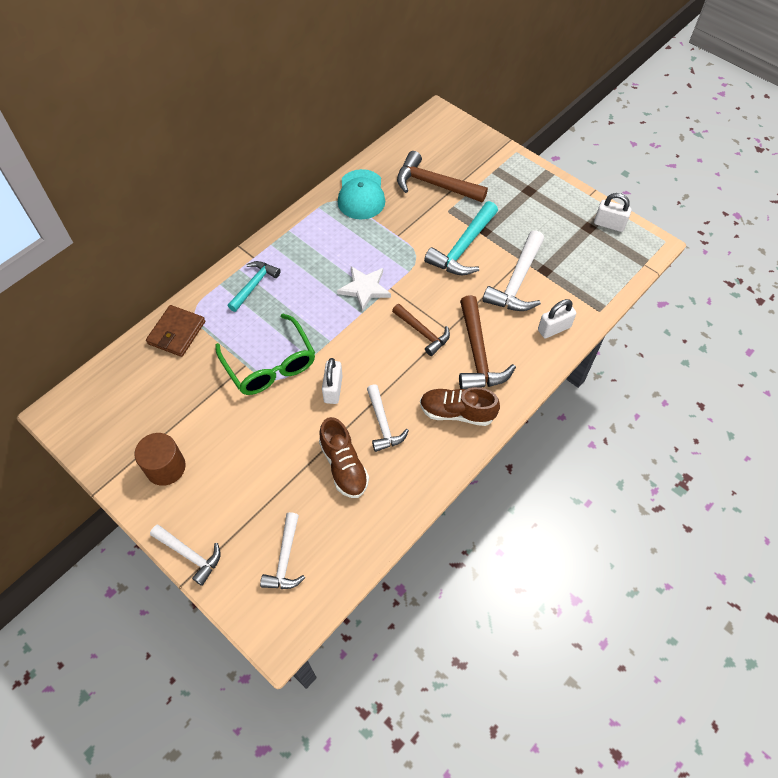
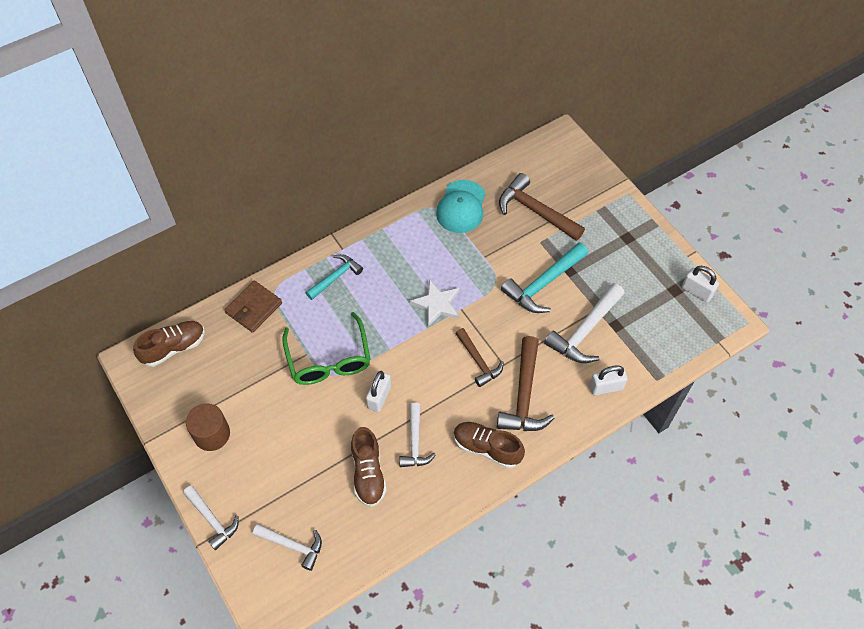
camera: 15 degrees right, 0 degrees up
white hammer [260,512,305,589] -> white hammer turned 90 degrees counterclockwise [253,524,322,571]
none -> brown shoe [133,321,205,367]

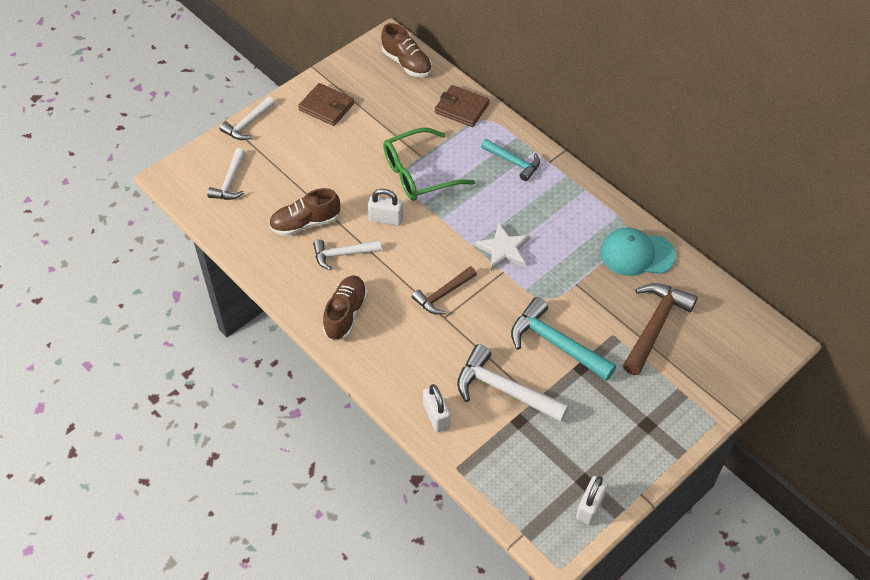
camera: 80 degrees right, 5 degrees down
brown cylinder [186,403,230,451] -> brown wallet [298,83,354,126]
brown hammer [497,336,555,431] -> none

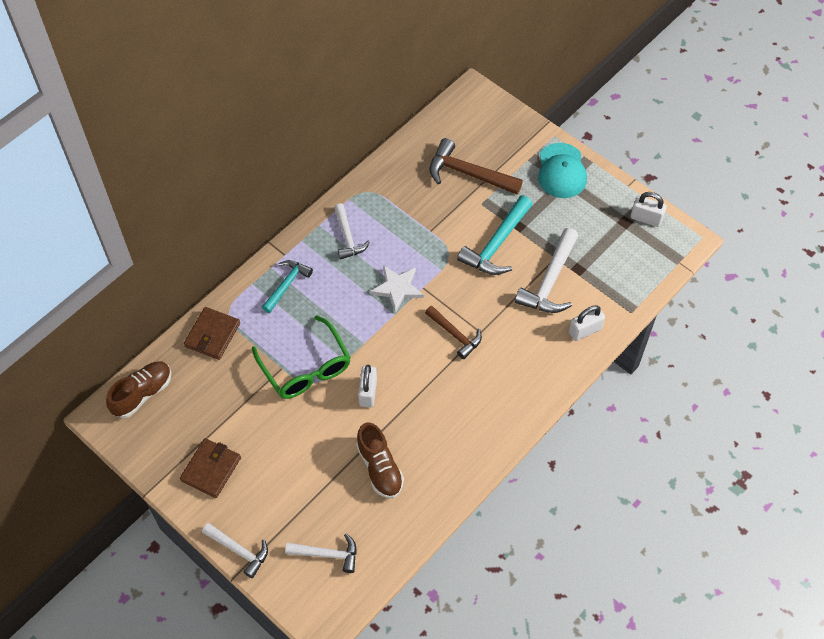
camera: 95 degrees left, 5 degrees up
white hammer [313,239,382,270] -> white hammer moved to [334,203,370,260]
brown shoe [323,276,368,341] -> none
turquoise cap [600,227,676,276] -> turquoise cap moved to [538,143,587,198]

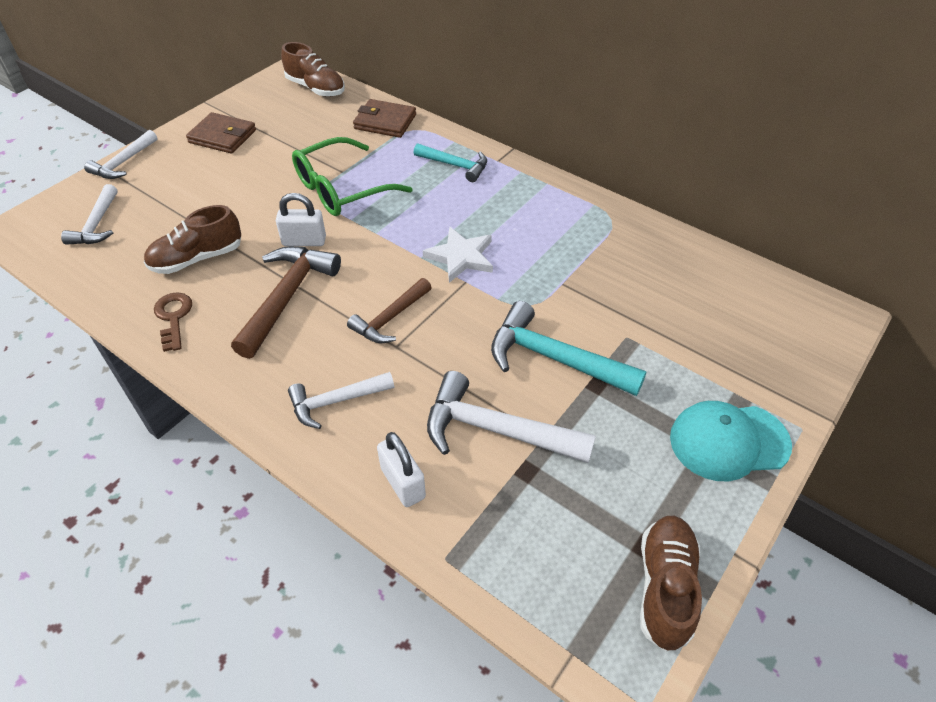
camera: 85 degrees right, 10 degrees down
white hammer [334,203,370,260] -> white hammer moved to [288,372,394,429]
brown hammer [430,138,523,195] -> brown hammer moved to [231,246,341,359]
white padlock [631,192,667,227] -> brown shoe [640,516,702,652]
none -> brown key [154,292,192,352]

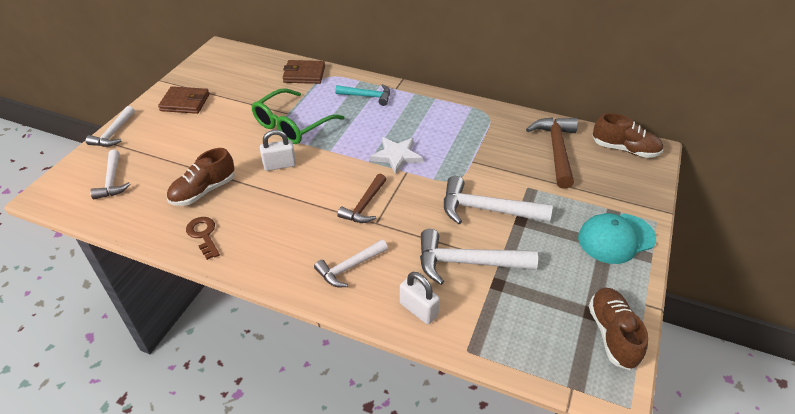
camera: 15 degrees left, 5 degrees down
brown hammer [231,246,341,359] -> brown hammer moved to [526,117,578,189]
brown shoe [281,42,345,97] -> brown shoe moved to [593,113,663,158]
turquoise hammer [491,301,647,396] -> white hammer [444,176,553,224]

